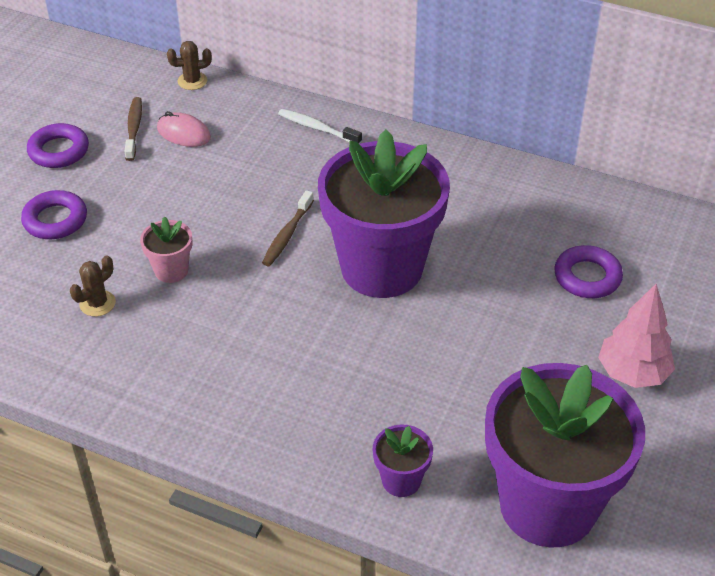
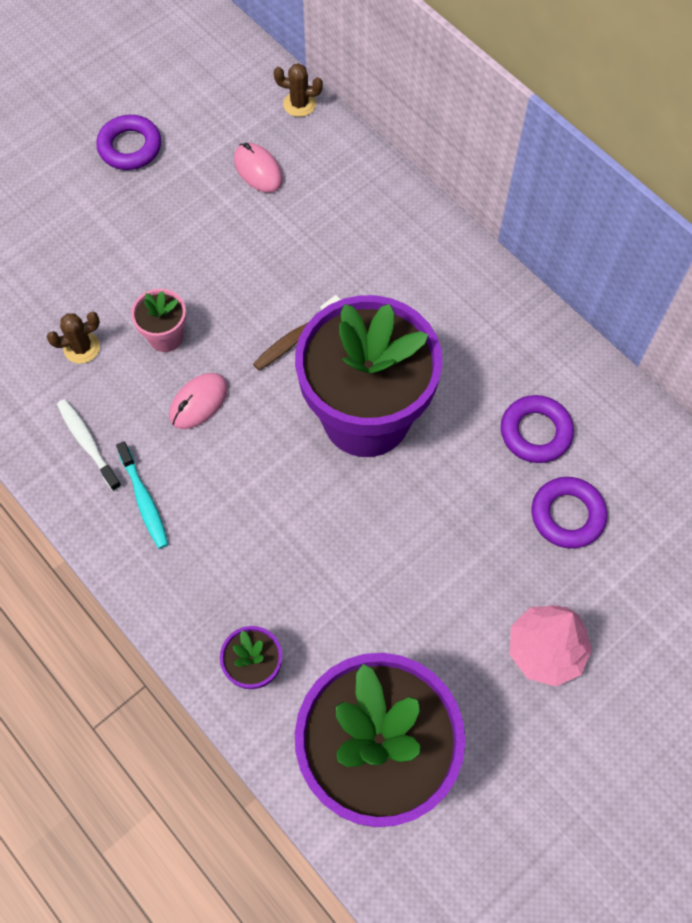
camera: 25 degrees right, 20 degrees up
purple ring [21,190,87,239] -> purple ring moved to [501,395,574,463]
brown toothbrush [124,97,142,161] -> none
white toothbrush [278,109,362,144] -> white toothbrush moved to [57,399,122,491]
none -> turquoise toothbrush [116,441,168,549]
none -> pink mouse [169,373,228,429]

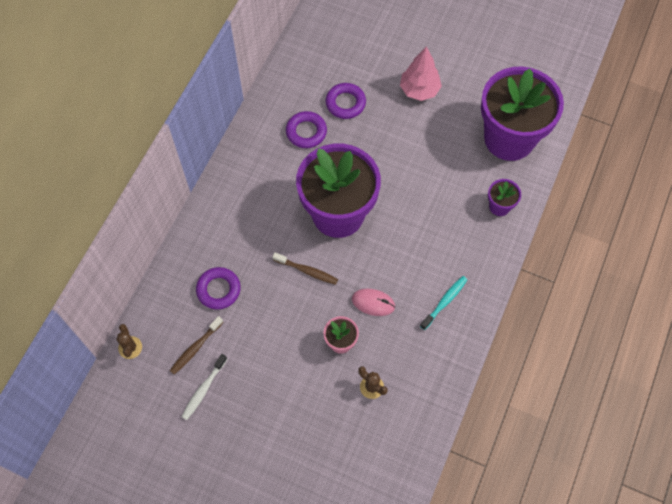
camera: 115 degrees left, 0 degrees up
white toothbrush [57,399,122,491] -> white toothbrush moved to [181,354,227,420]
purple ring [96,115,161,170] -> purple ring moved to [196,267,241,309]
pink mouse [234,143,283,193] -> brown toothbrush [170,316,223,375]

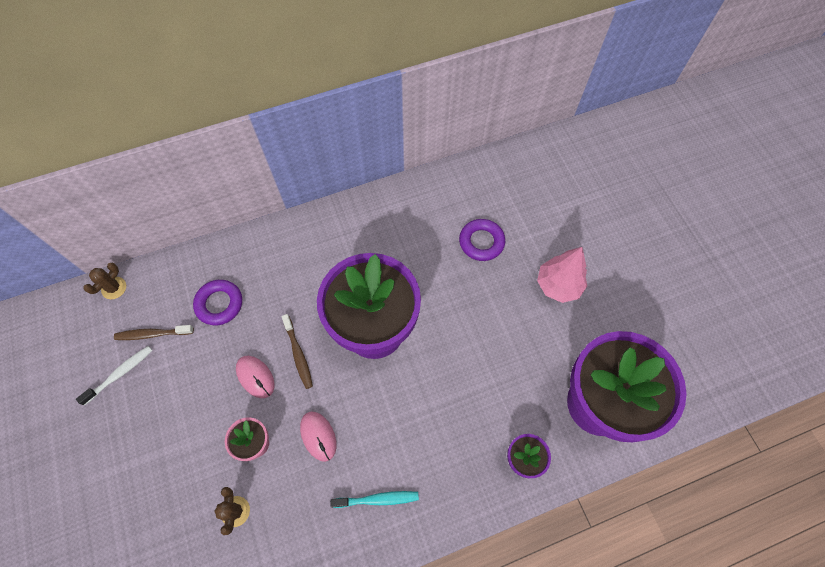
camera: 45 degrees right, 0 degrees up
white toothbrush [181,354,227,420] -> white toothbrush turned 150 degrees clockwise [76,346,152,405]
purple ring [286,111,327,148] -> none
none -> pink mouse [236,356,275,398]

